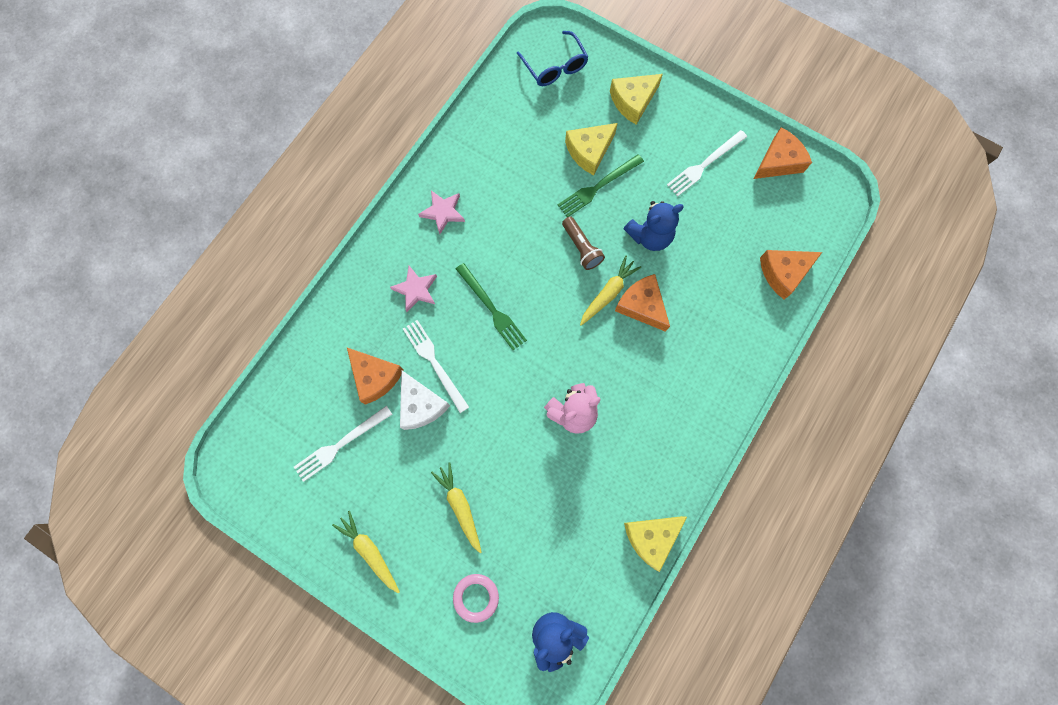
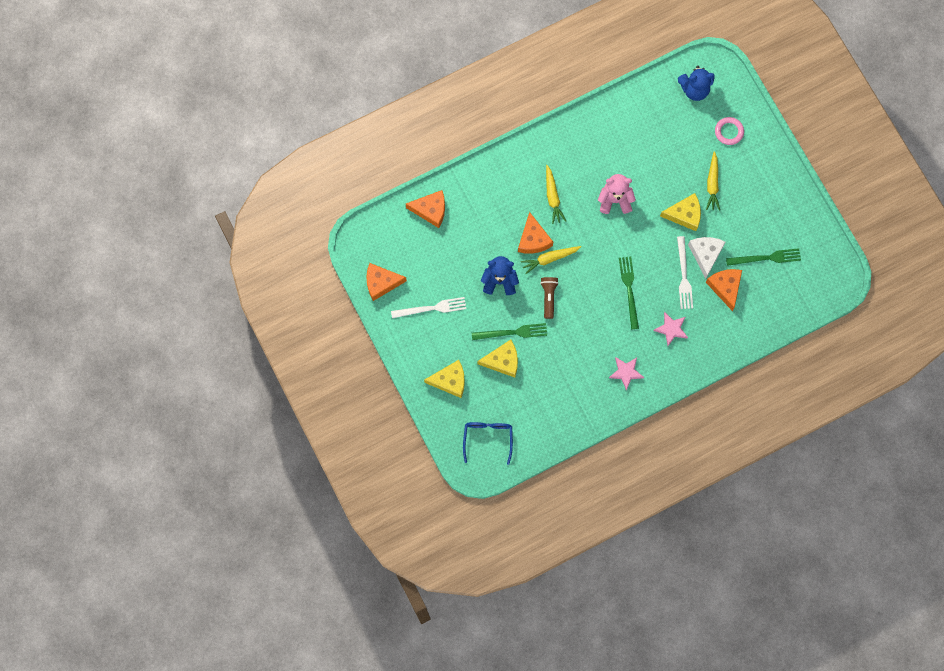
camera: 150 degrees left, 0 degrees up
white fork [294,406,392,482] -> green fork [726,248,801,266]
yellow carrot [332,511,400,593] -> yellow carrot moved to [546,165,566,224]
yellow cheese [624,516,687,572] -> yellow cheese moved to [660,193,701,231]

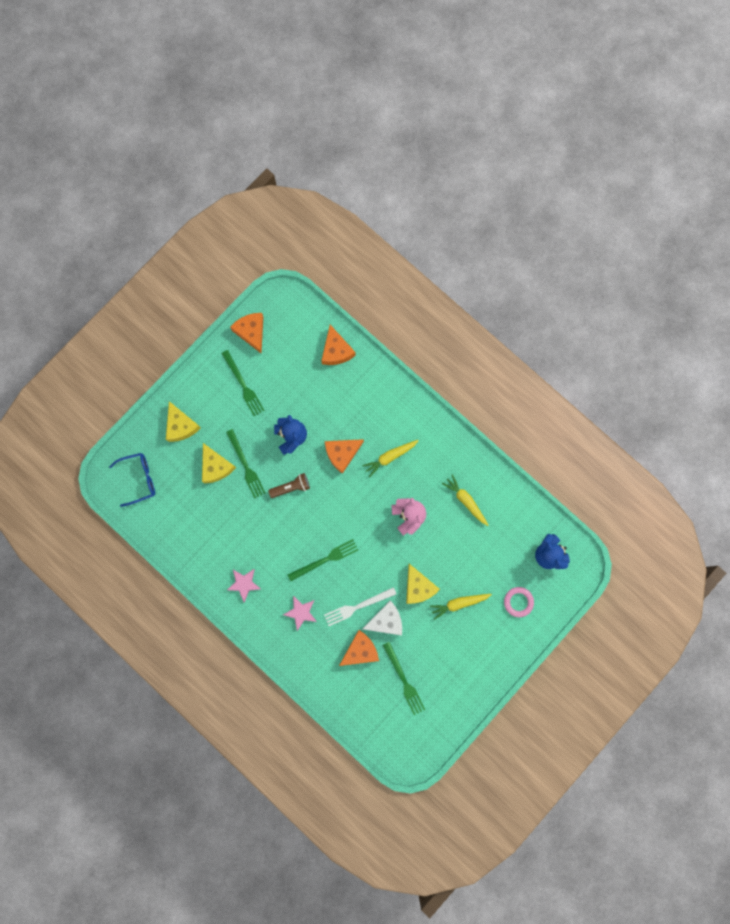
camera: 70 degrees right, 5 degrees up
white fork [391,297,466,318] -> green fork [221,350,265,416]
yellow carrot [521,246,581,274] -> yellow carrot moved to [442,474,488,526]

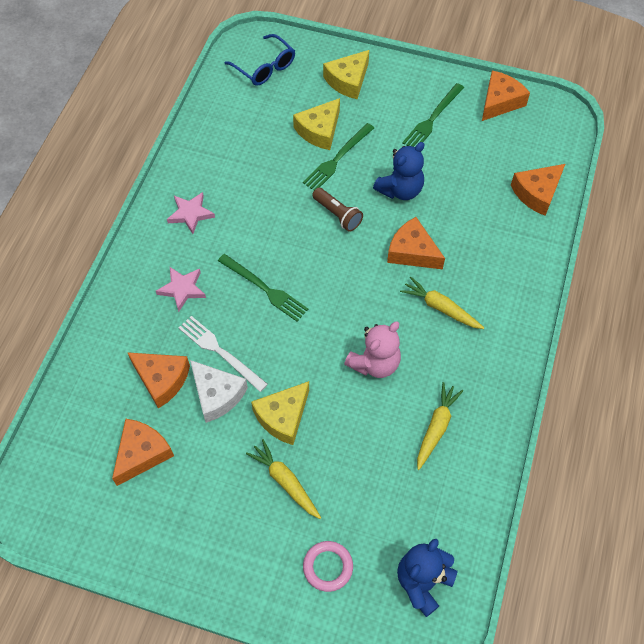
camera: 65 degrees right, 20 degrees down
green fork [383,642,425,715] -> orange cheese [112,419,174,486]

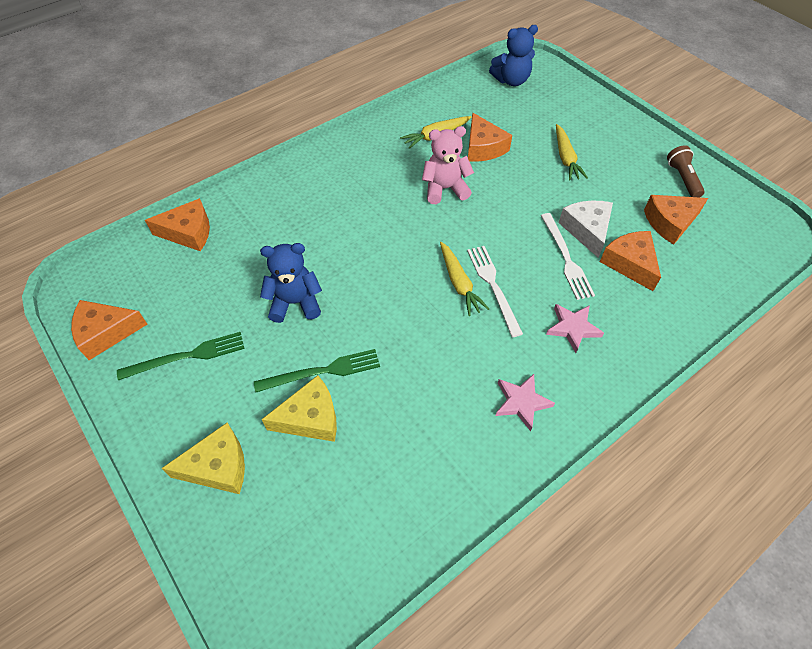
camera: 145 degrees left, 5 degrees down
green fork [218,254,308,321] -> white fork [467,246,523,337]
blue glasses [224,34,295,86] -> none
yellow cheese [251,381,309,445] -> none
pink ring [303,541,353,592] -> none
brown flashlight [312,188,363,232] -> brown flashlight moved to [667,145,705,198]
orange cheese [387,217,445,269] -> orange cheese moved to [468,112,512,162]
yellow carrot [400,277,484,329] -> yellow carrot moved to [440,242,489,316]

